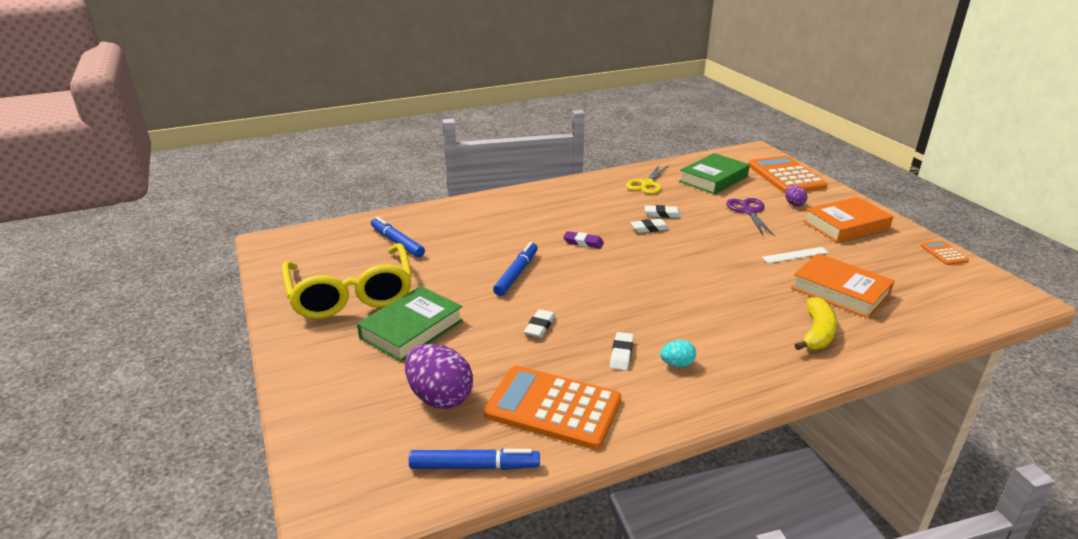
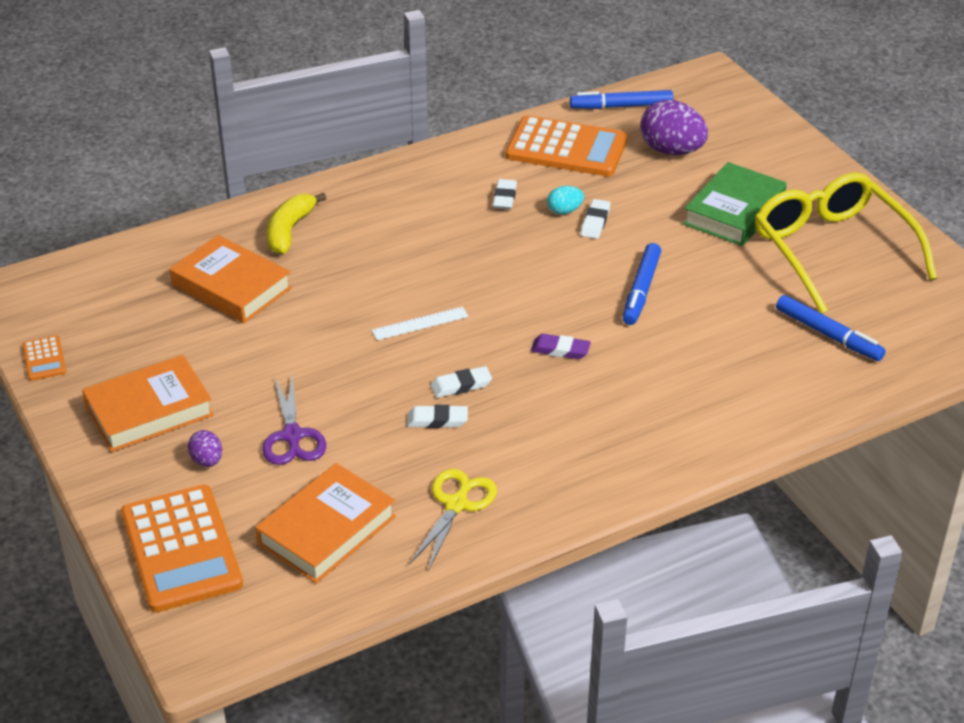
camera: 175 degrees right, 10 degrees up
turquoise egg [660,340,696,367] -> turquoise egg moved to [547,186,584,214]
green book [679,153,750,194] -> orange book [255,463,396,584]
white ruler [762,247,829,263] -> white ruler moved to [372,307,469,340]

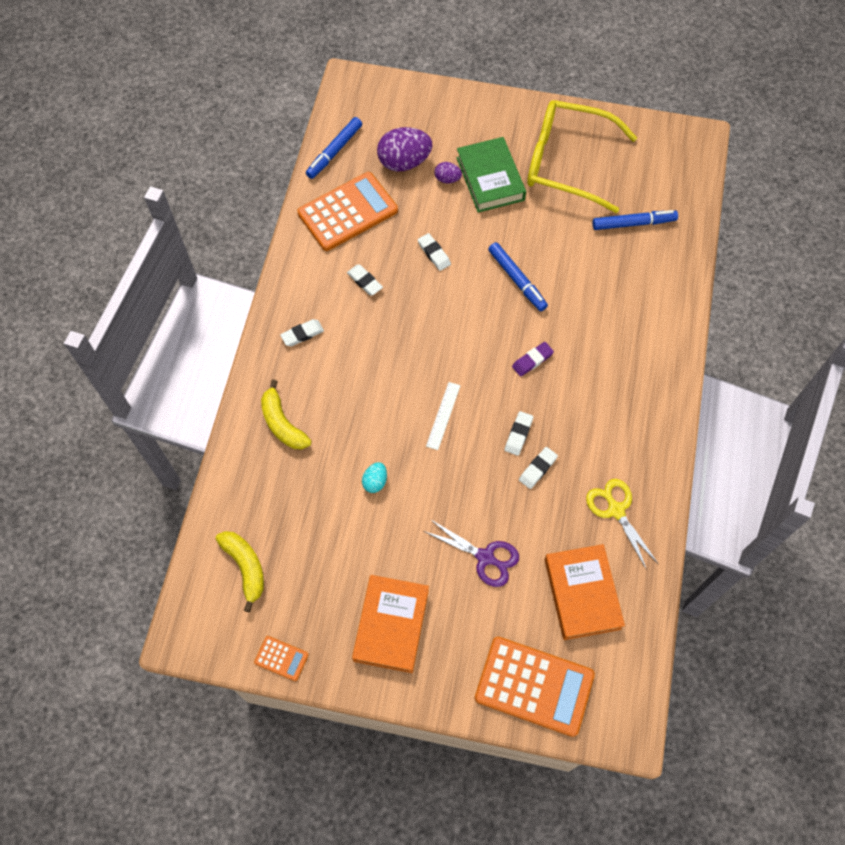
camera: 50 degrees left, 25 degrees up
orange book [170,235,292,323] -> none
purple egg [188,430,222,467] -> purple egg moved to [434,162,462,183]
turquoise egg [547,186,584,214] -> turquoise egg moved to [362,462,387,493]
none -> yellow banana [215,531,264,612]
none -> white eraser [280,319,324,346]

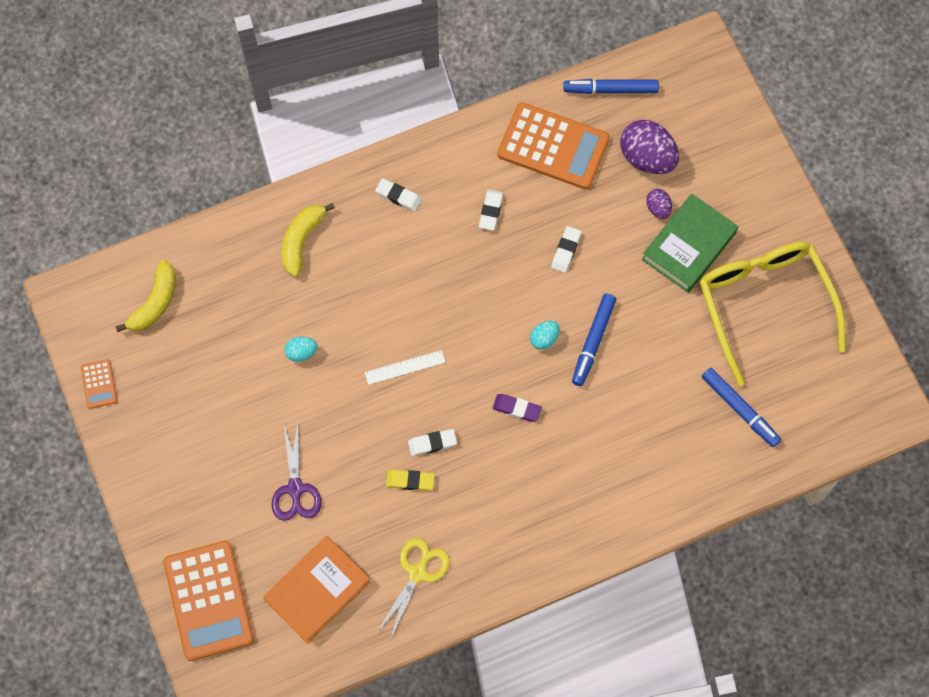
camera: 55 degrees right, 5 degrees up
orange book [352,575,429,673] -> none
white eraser [519,447,558,489] -> yellow eraser [386,470,435,491]
none -> turquoise egg [530,321,560,350]

